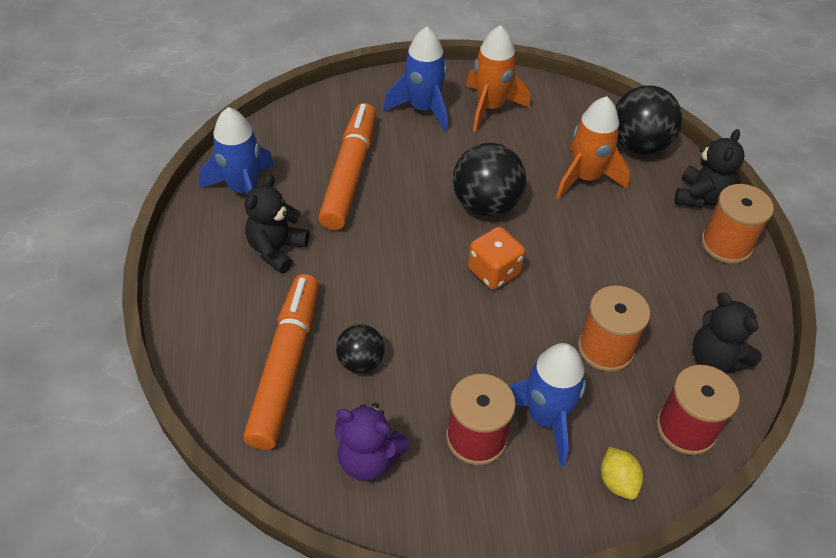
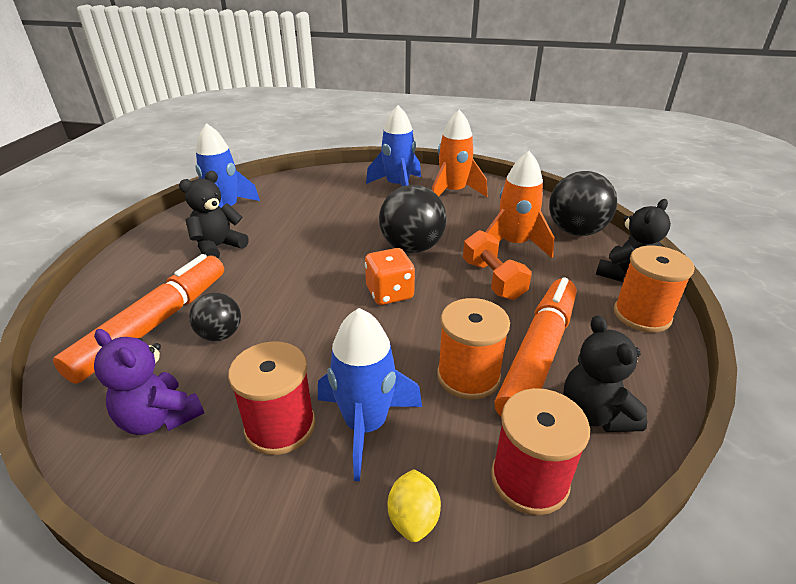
camera: 20 degrees right, 15 degrees down
orange marker [318,103,376,230] -> orange marker moved to [494,277,576,416]
none -> orange dumbbell [463,230,532,300]

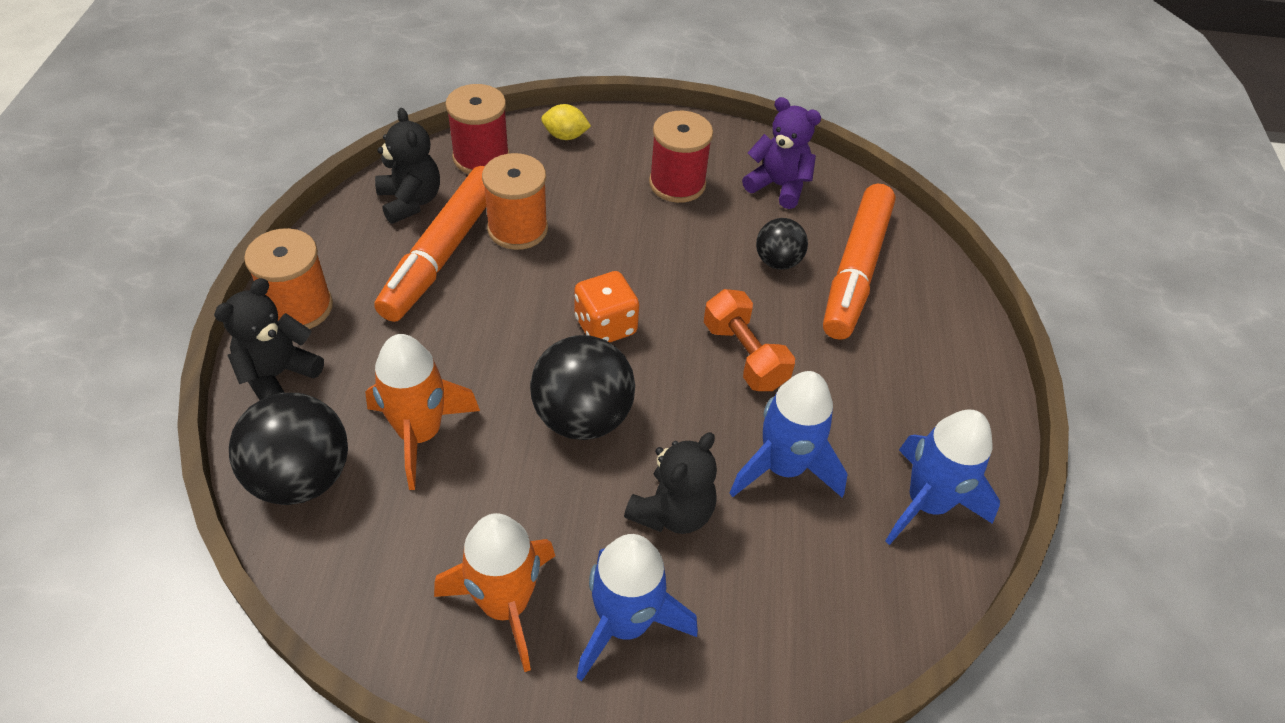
camera: 170 degrees right, 15 degrees up
black teddy bear [179,171,249,258] -> black teddy bear moved to [624,432,717,534]
blue rocket [318,308,422,481] -> blue rocket moved to [730,371,848,498]
yellow lemon [388,469,441,542] -> yellow lemon turned 75 degrees counterclockwise [541,104,591,140]
orange dumbbell [463,230,532,300] -> orange dumbbell moved to [704,289,795,391]

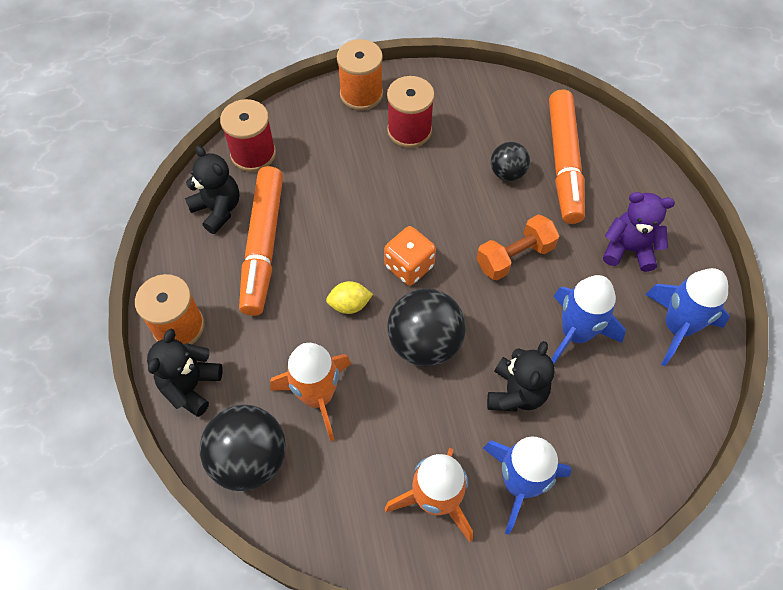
camera: 15 degrees left, 10 degrees up
orange spool [482,153,548,250] -> orange spool moved to [337,39,383,110]
yellow lemon [541,104,591,140] -> yellow lemon moved to [326,281,373,314]
orange dumbbell [704,289,795,391] -> orange dumbbell turned 75 degrees counterclockwise [476,215,559,280]
purple teddy bear [742,97,821,209] -> purple teddy bear moved to [603,192,675,272]

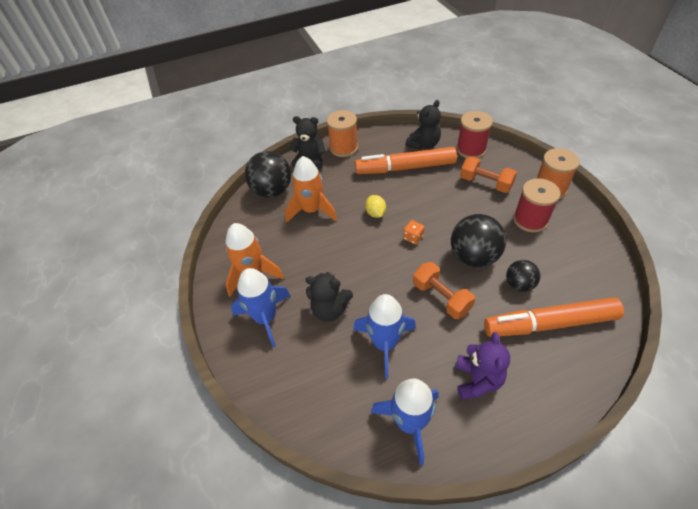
camera: 85 degrees right, 10 degrees down
orange dice [384,226,436,286] -> orange dice [403,220,425,244], size x0.60
black ball [388,288,466,367] -> black ball moved to [451,214,506,267]
none -> orange dumbbell [460,156,517,193]

